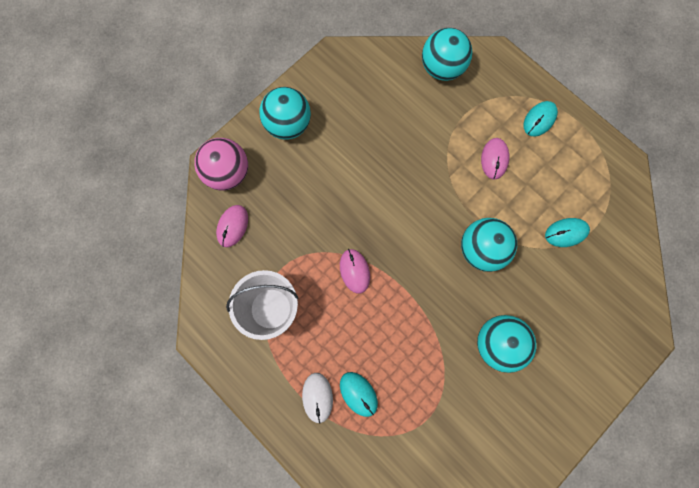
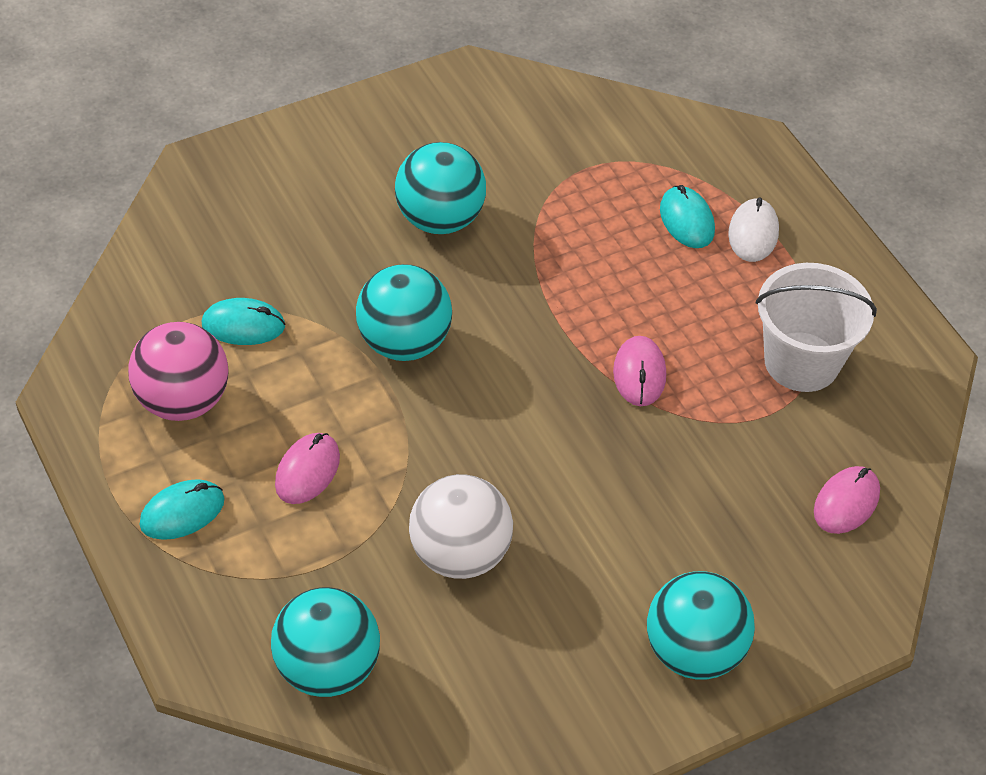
camera: 165 degrees left, 25 degrees down
pink ball [194,138,248,190] -> pink ball moved to [128,322,229,421]
none -> white ball [409,474,513,579]

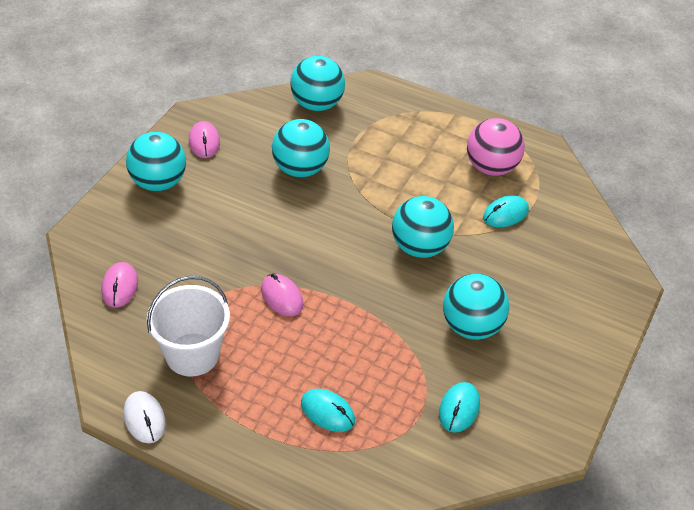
camera: 145 degrees right, 5 degrees down
turquoise mouse [139,479,224,540] -> turquoise mouse moved to [439,382,480,433]
pink mouse [275,433,340,504] -> pink mouse moved to [189,121,220,158]
white ball [409,474,513,579] -> turquoise ball [272,119,330,177]
white mouse [728,197,779,262] -> white mouse moved to [124,391,166,443]

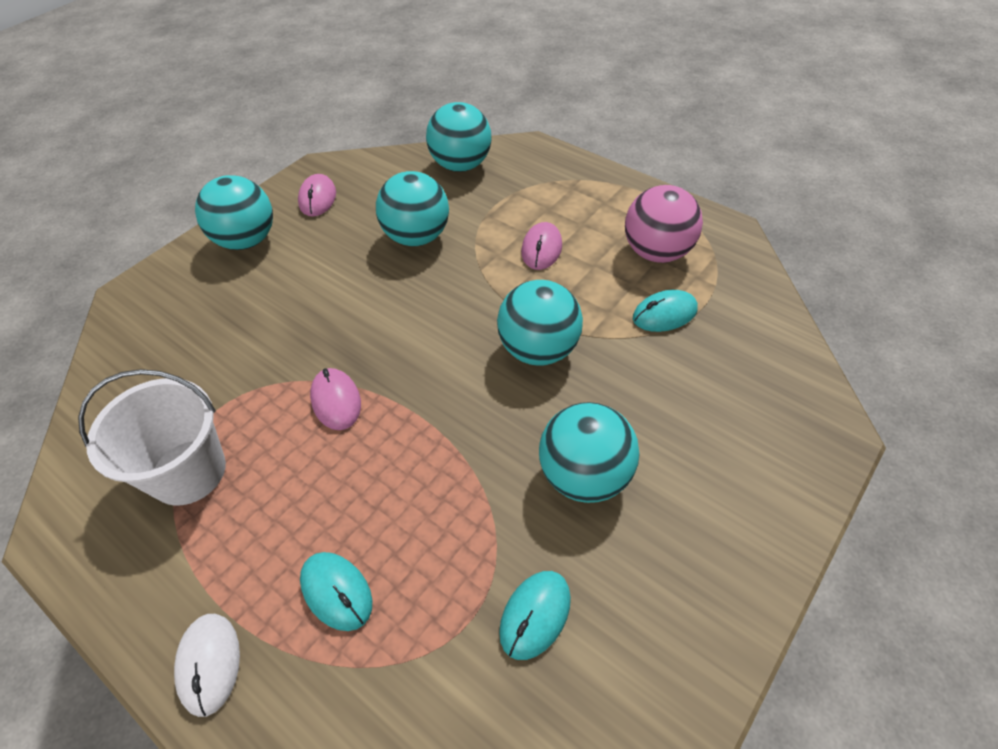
camera: 15 degrees right, 5 degrees up
pink mouse [101,262,138,308] -> pink mouse moved to [521,222,562,270]
white mouse [124,391,166,443] -> white mouse moved to [174,614,240,717]

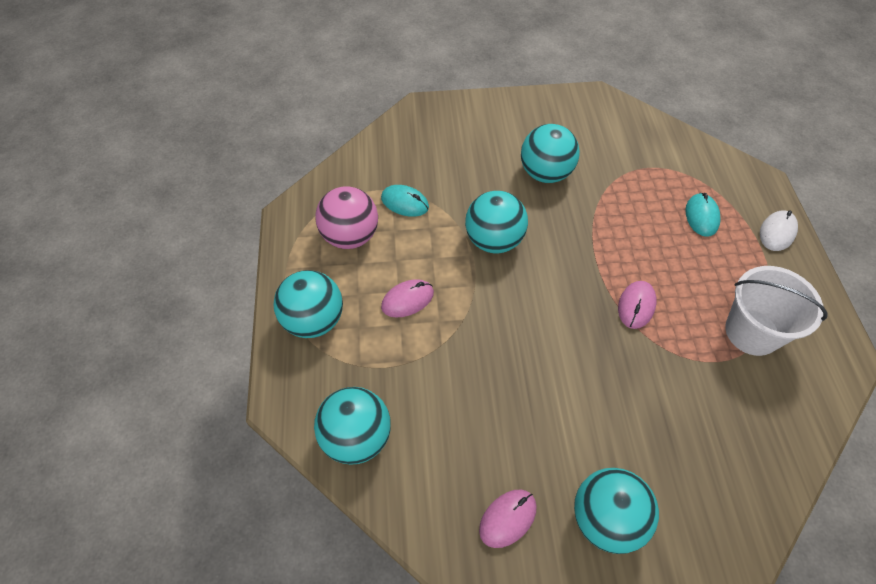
camera: 135 degrees left, 5 degrees up
turquoise ball [376,171,449,246] -> turquoise ball moved to [273,270,343,338]
turquoise mouse [499,571,571,660] -> none

